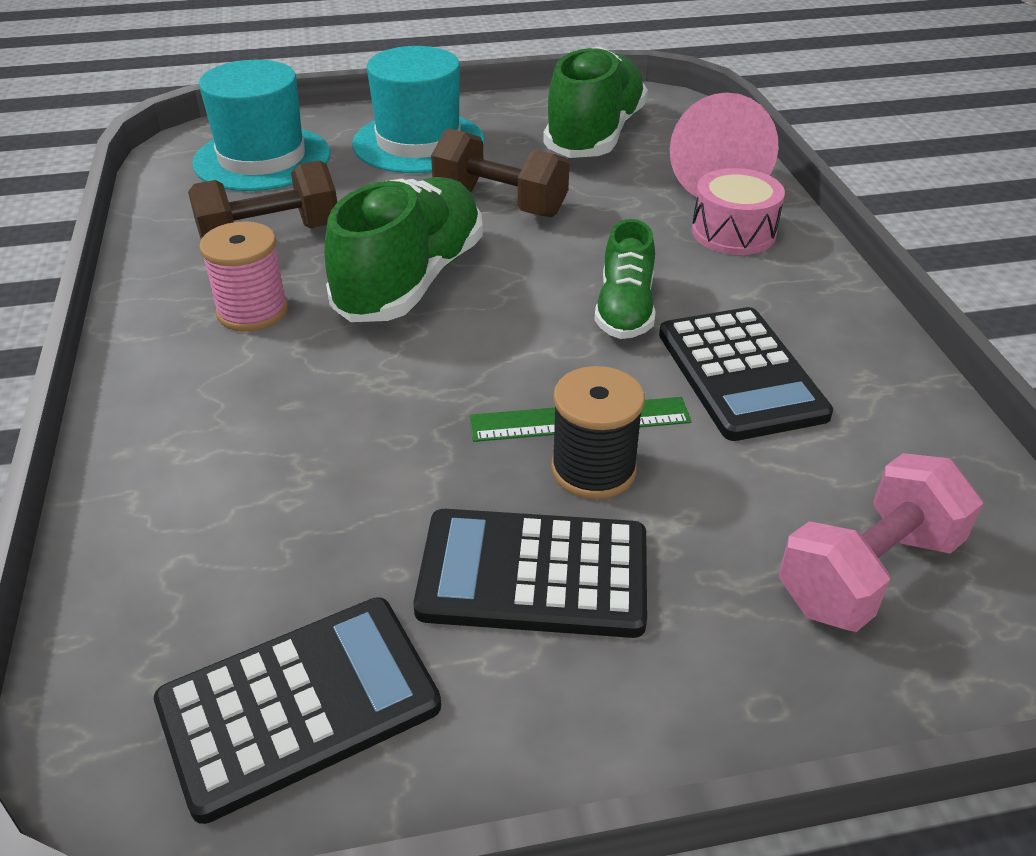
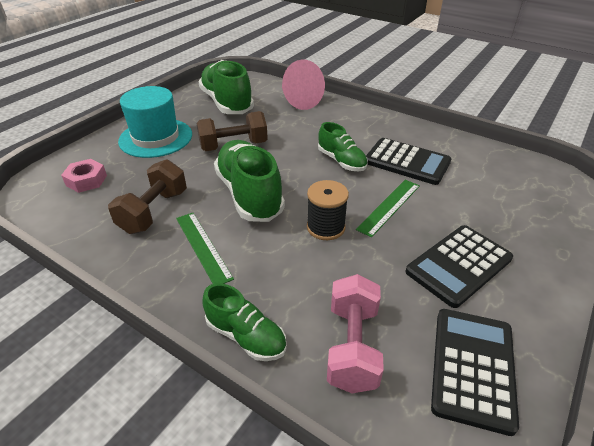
camera: 45 degrees left, 0 degrees up
turquoise hat [192,60,330,191] -> pink nut [61,159,107,193]
pink spool [199,221,288,332] -> green ruler [176,213,234,284]
black spool [551,366,645,499] -> black spool moved to [307,180,349,240]
pink drum [692,168,785,255] -> none
pink dumbbell [779,453,983,632] -> pink dumbbell moved to [327,274,384,393]
none -> green shoe [202,283,286,361]

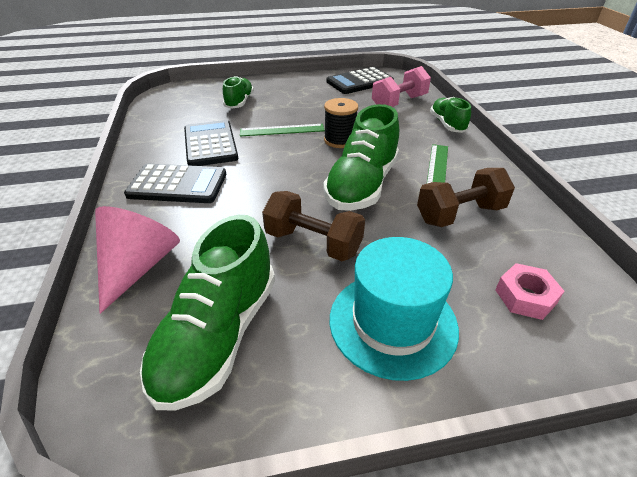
camera: 135 degrees left, 0 degrees up
green shoe [318,122,368,171] -> green shoe moved to [223,76,254,109]
black calculator [405,225,513,308] -> black calculator moved to [124,164,226,203]

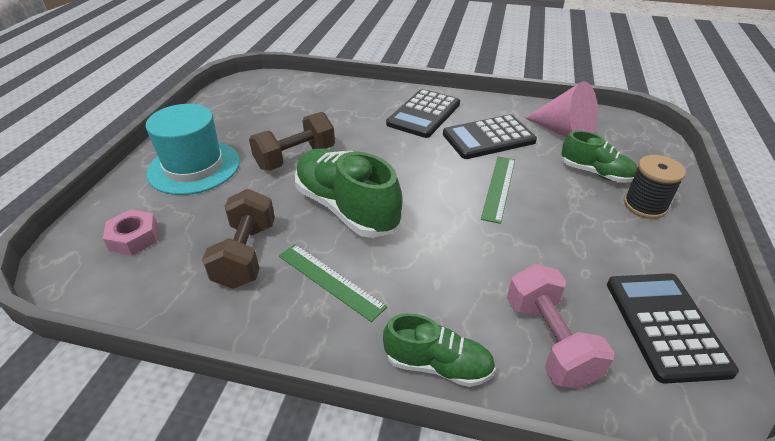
camera: 115 degrees right, 0 degrees up
pink cone [95,206,180,314] -> pink cone moved to [525,81,598,137]
green shoe [140,215,275,411] -> none
black calculator [184,120,238,166] -> black calculator turned 150 degrees clockwise [443,115,537,159]
black spool [324,98,358,148] -> black spool moved to [624,155,686,219]

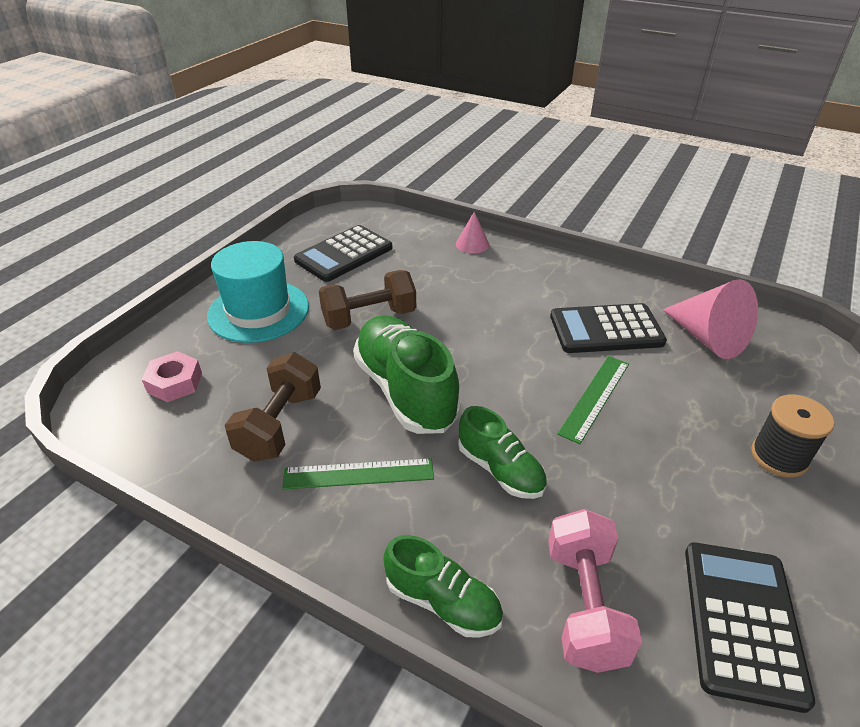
camera: 15 degrees right, 0 degrees up
green ruler [279,244,387,322] -> green ruler turned 60 degrees counterclockwise [282,458,434,489]
black calculator [386,89,460,138] -> black calculator moved to [294,225,392,282]
green shoe [561,131,638,183] -> green shoe moved to [458,406,547,499]
none -> pink cone [456,212,489,254]

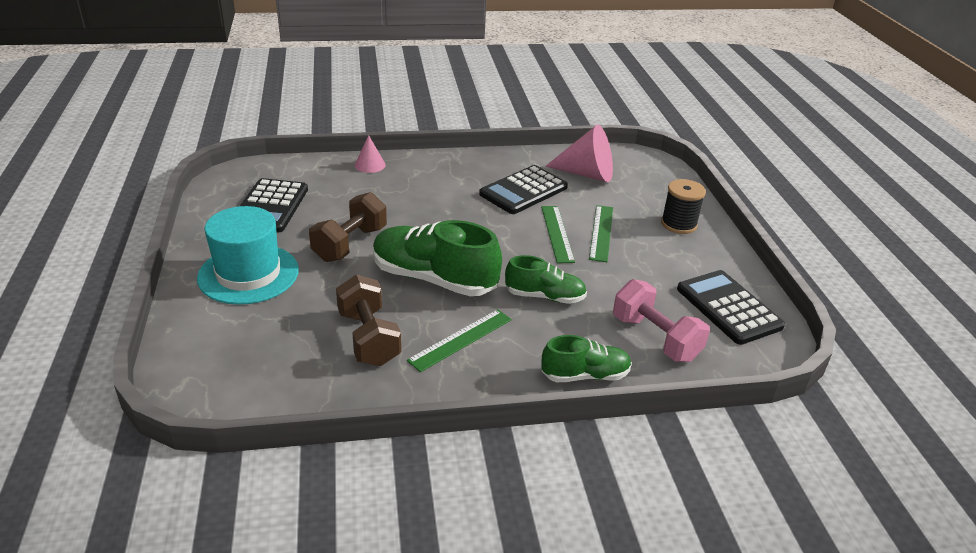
camera: 40 degrees left, 5 degrees down
pink nut [142,351,202,402] -> none
none -> green ruler [589,205,613,262]

